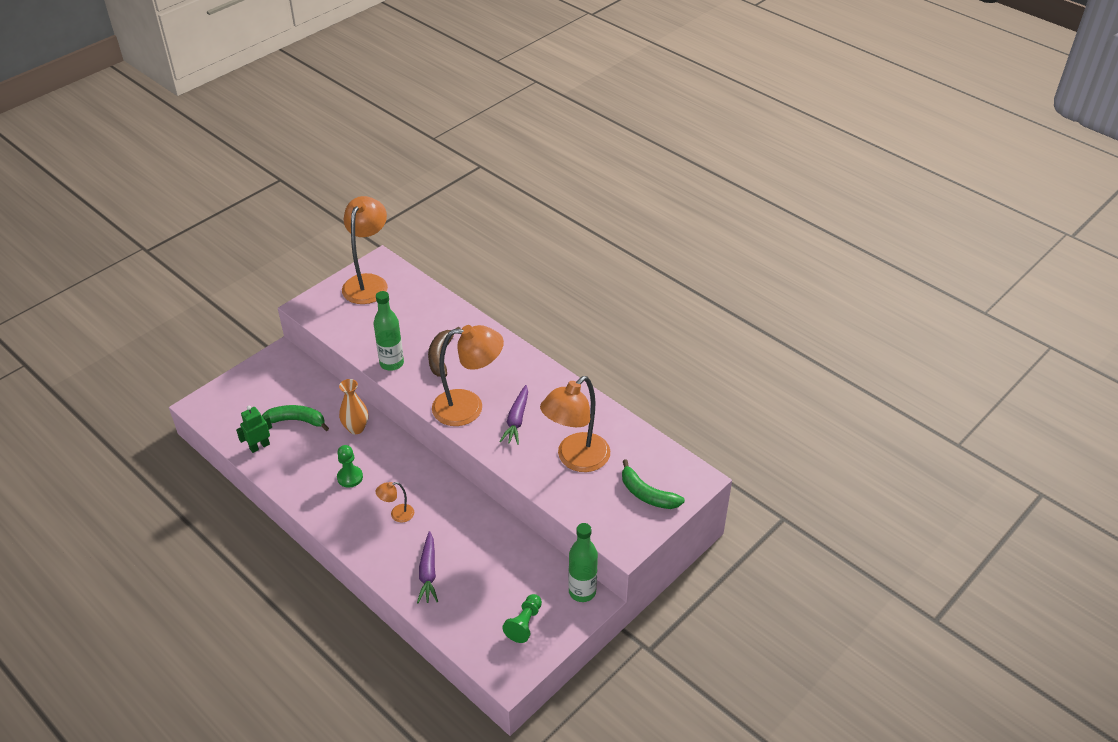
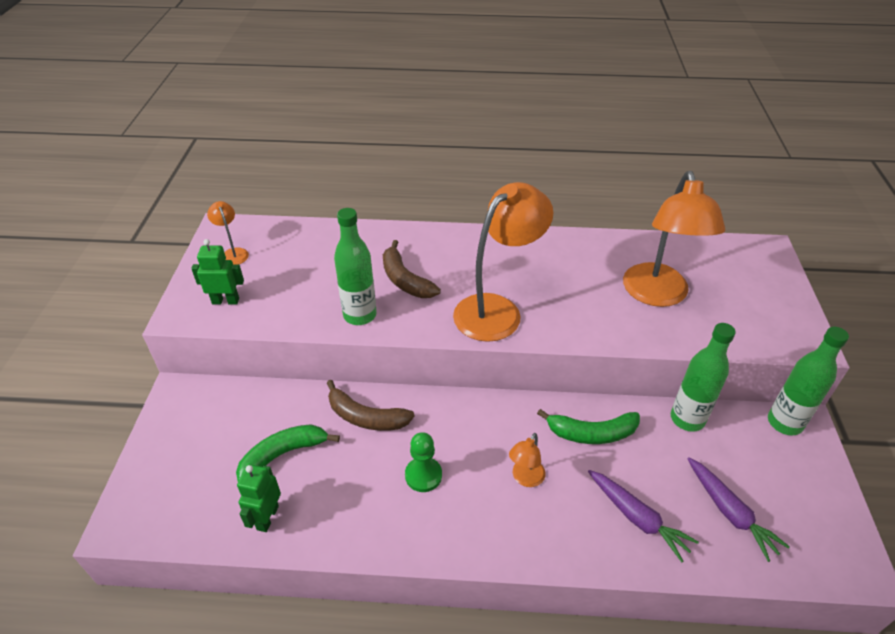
camera: 40 degrees left, 0 degrees up
orange vase [339,379,368,434] -> brown banana [327,380,415,431]
orange lamp [342,196,388,304] -> orange lamp [207,201,249,264], size x0.45
purple carrot [499,385,528,445] -> purple carrot moved to [688,458,790,562]
green pawn [502,594,542,643] -> none
green banana [622,459,685,509] -> green banana moved to [537,409,640,444]
none -> green robot [191,239,244,305]
none -> green bottle [671,323,736,432]

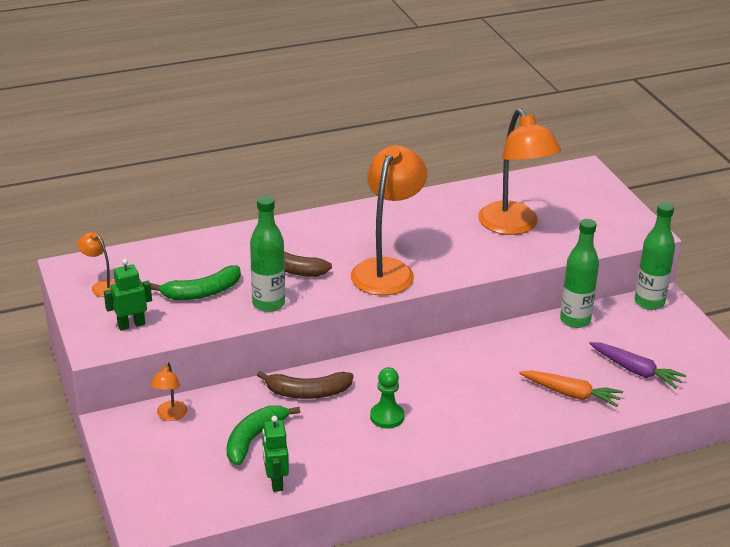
camera: 25 degrees left, 10 degrees down
orange lamp [509,433,546,487] -> orange lamp moved to [150,362,187,421]
green banana [537,409,640,444] -> green banana moved to [151,265,241,300]
purple carrot [588,470,699,562] -> orange carrot [519,371,623,407]

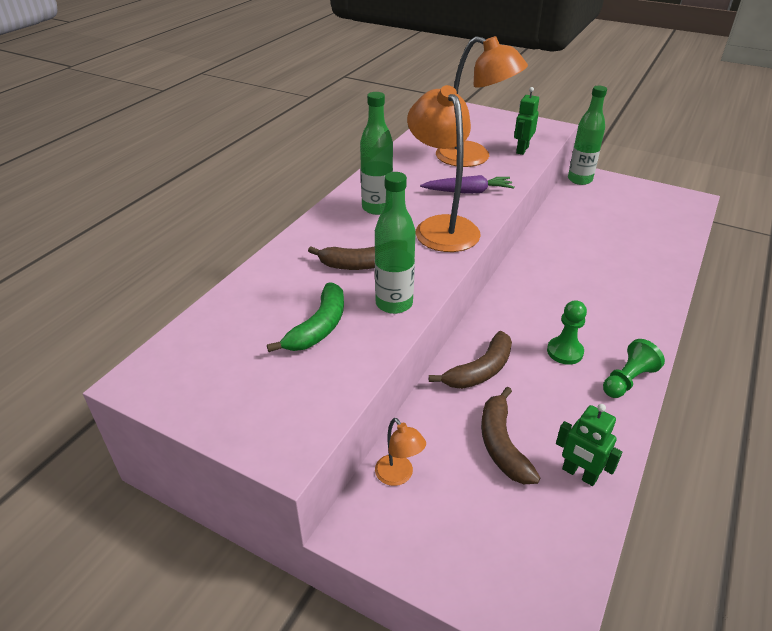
camera: 40 degrees left, 5 degrees up
orange lamp [77,232,116,297] -> none
green robot [104,259,152,331] -> green robot moved to [514,87,539,155]
green banana [226,405,300,465] -> brown banana [481,387,540,484]
orange carrot [519,371,623,407] -> none
green bottle [560,219,599,328] -> green bottle moved to [360,92,393,215]
purple carrot [589,342,686,389] -> purple carrot moved to [420,175,515,194]
none -> green pawn [603,339,665,398]

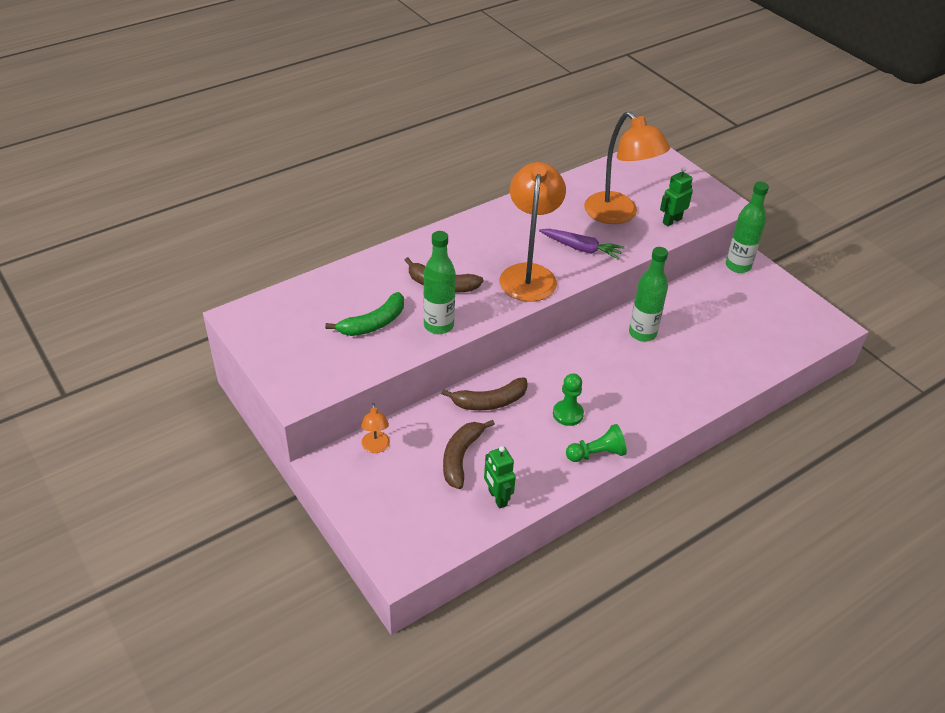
camera: 25 degrees right, 5 degrees up
green bottle [360,92,393,215] -> green bottle moved to [629,247,668,342]

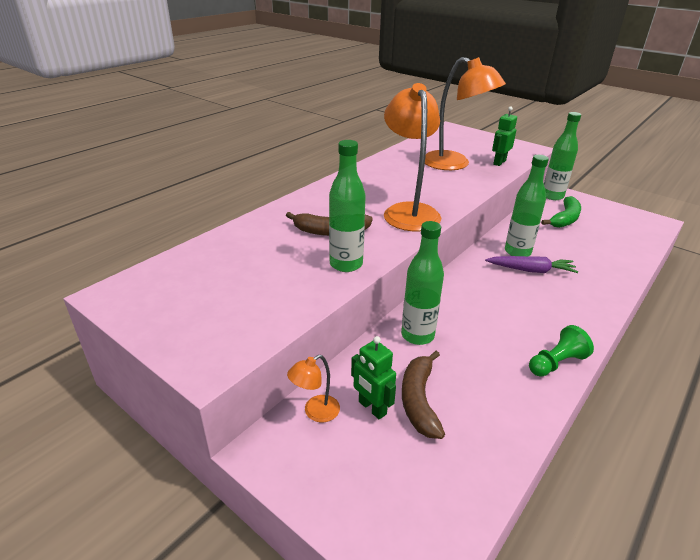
camera: 15 degrees left, 10 degrees down
green banana [325,292,404,336] -> green banana moved to [541,196,581,228]
orange lamp [361,403,390,453] -> orange lamp turned 75 degrees clockwise [287,355,340,422]
brown banana [441,377,528,410] -> green bottle [401,221,444,345]
green robot [484,446,516,509] -> green robot moved to [351,336,396,420]
purple carrot [539,229,625,260] -> purple carrot moved to [485,256,578,273]
green pawn [553,373,584,426] -> none

